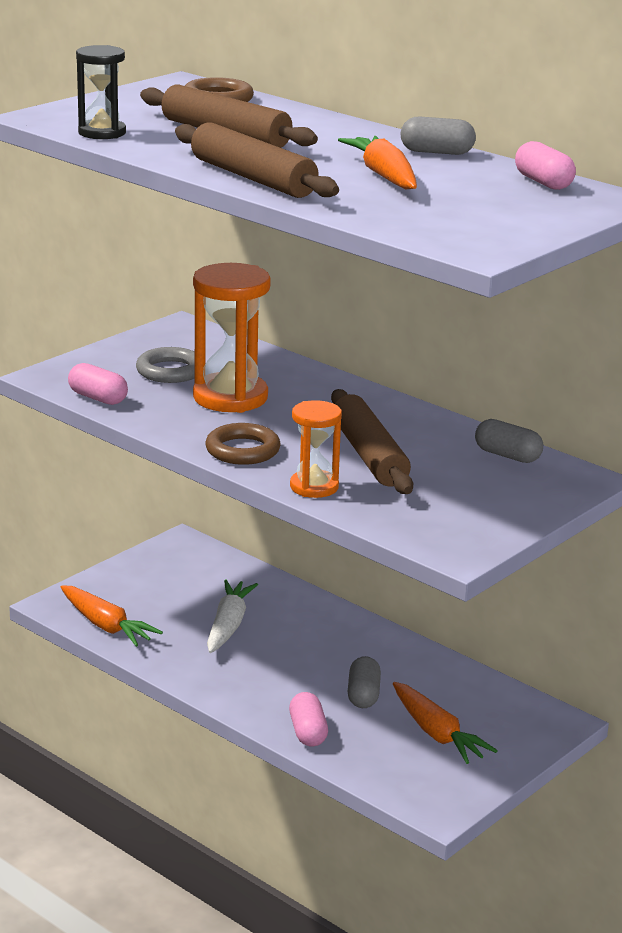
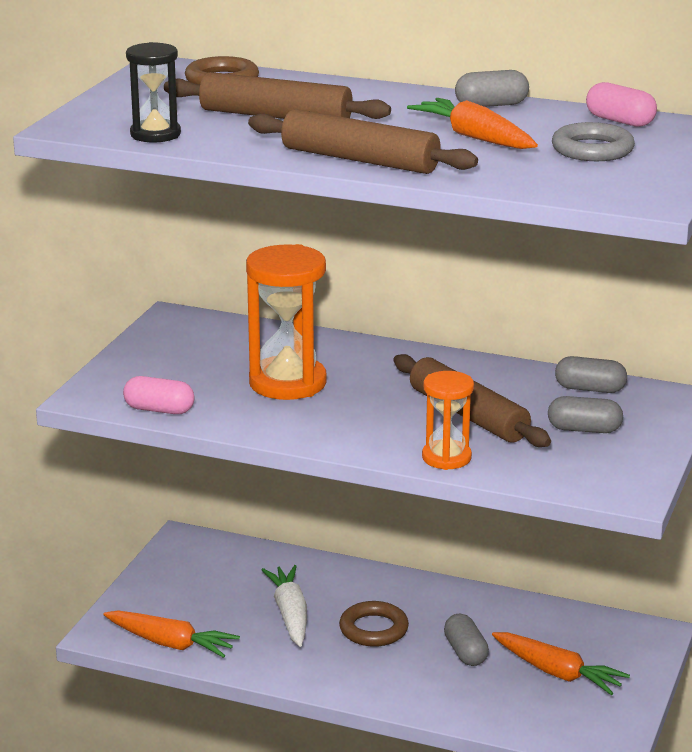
camera: 20 degrees left, 0 degrees up
grey ring [136,347,195,383] -> grey ring moved to [552,122,635,161]
brown ring [205,423,281,465] -> brown ring moved to [339,601,409,647]
pink capsule [289,692,328,747] -> none
none -> grey capsule [548,396,623,433]

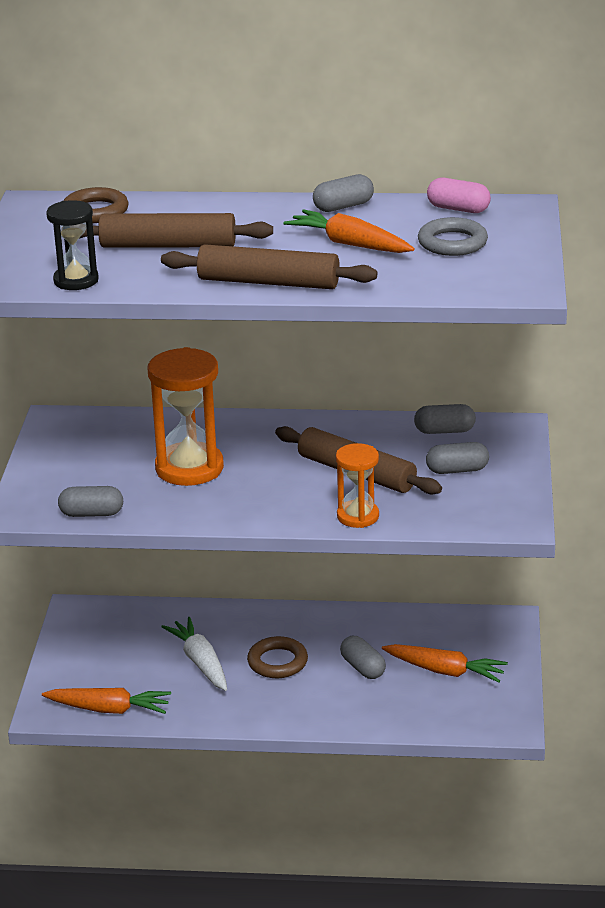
camera: 15 degrees left, 5 degrees up
pink capsule [123,376,195,414] -> grey capsule [58,486,123,517]

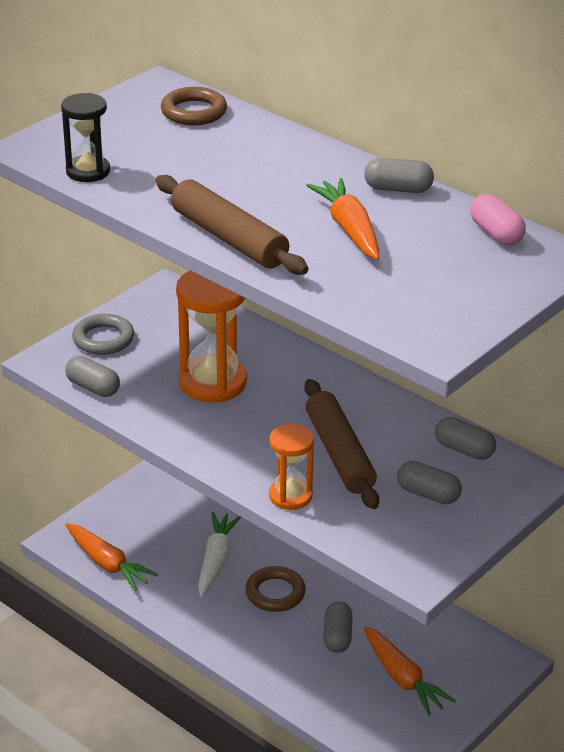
camera: 35 degrees right, 5 degrees up
brown rolling pin [80,213,273,248] -> none
grey ring [418,217,488,256] -> grey ring moved to [72,314,134,355]

